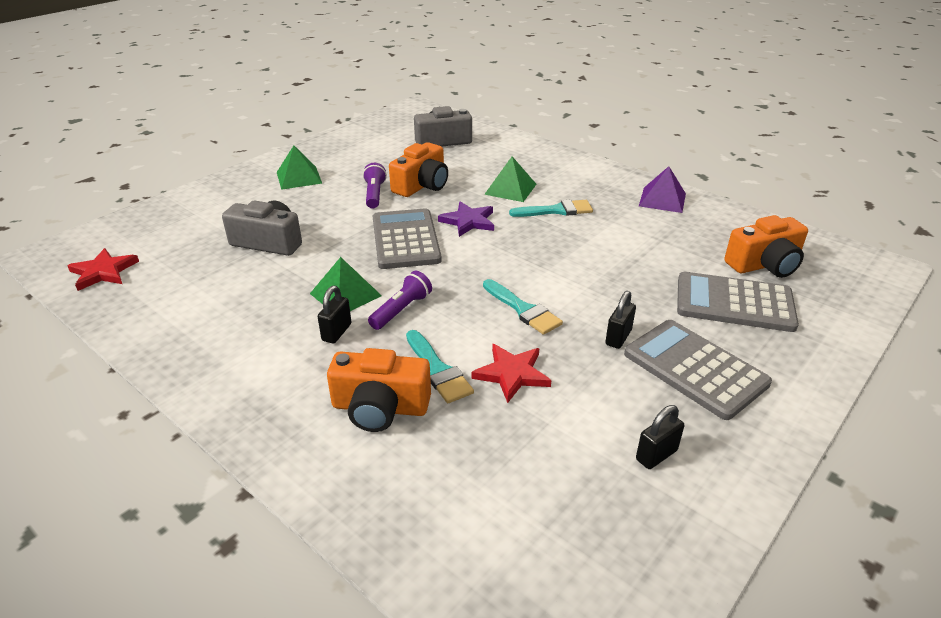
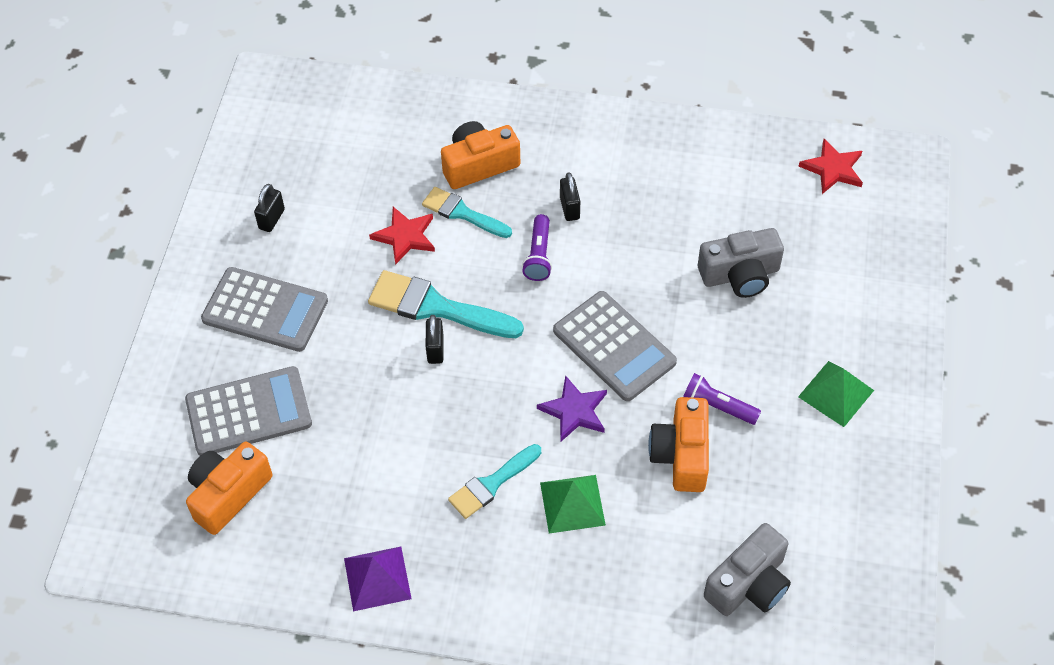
camera: 150 degrees right, 20 degrees up
green pyramid [310,257,382,311] -> none
purple flashlight [363,163,387,209] -> purple flashlight turned 150 degrees clockwise [683,373,761,425]
turquoise brush [483,279,563,335] -> turquoise brush [368,270,524,338], size x1.57
black padlock [605,291,636,349] -> black padlock moved to [426,315,444,364]

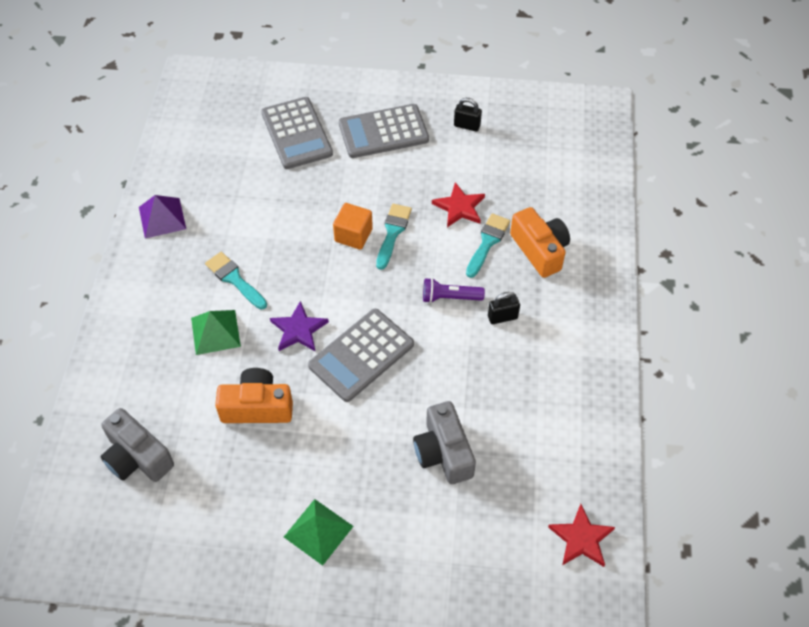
camera: 85 degrees right, 0 degrees up
orange camera [186,442,273,535] -> none
grey calculator [201,267,328,352] -> grey calculator turned 60 degrees clockwise [339,104,429,158]
turquoise brush [368,270,524,338] -> turquoise brush [376,204,412,270], size x0.64
black padlock [426,315,444,364] -> orange cube [333,203,373,250]
purple flashlight [683,373,761,425] -> none

